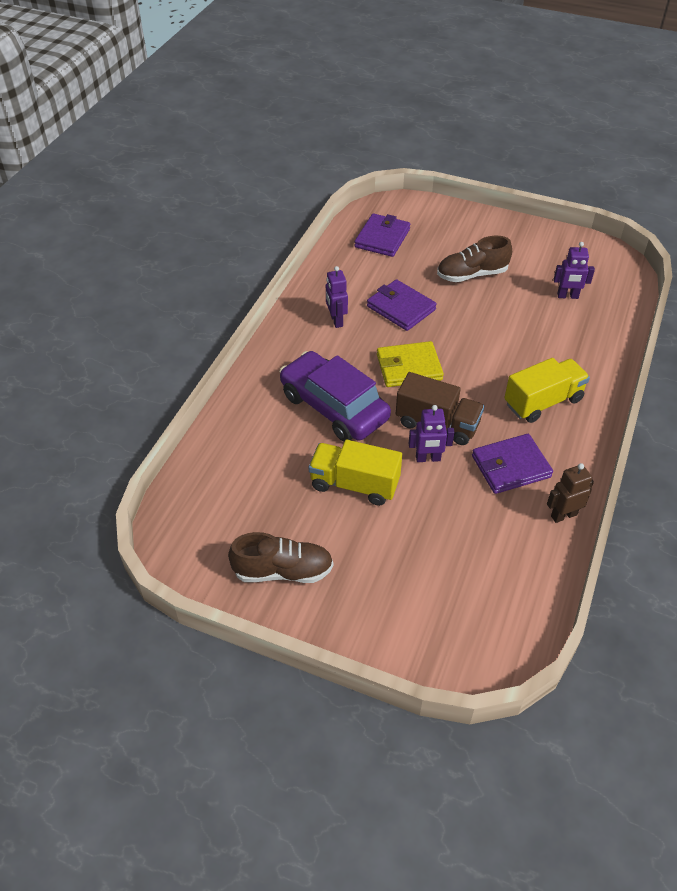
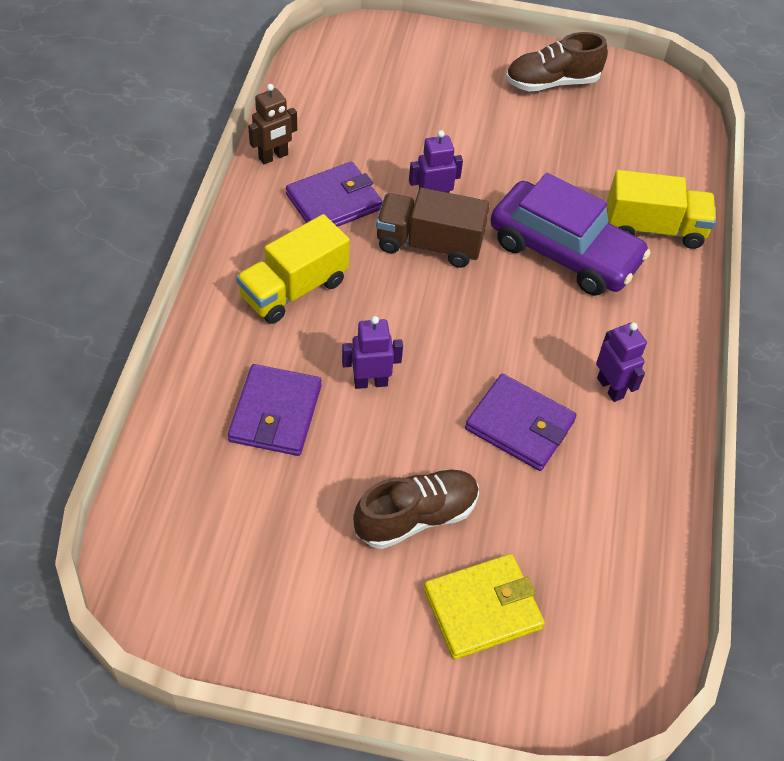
camera: 165 degrees right, 5 degrees up
yellow truck [309,440,402,506] -> yellow truck moved to [607,170,716,249]
purple wallet [354,213,410,257] -> purple wallet moved to [228,364,321,456]
yellow wallet [377,341,444,387] -> yellow wallet moved to [424,554,545,660]
purple robot [554,242,595,299] -> purple robot moved to [342,316,403,389]

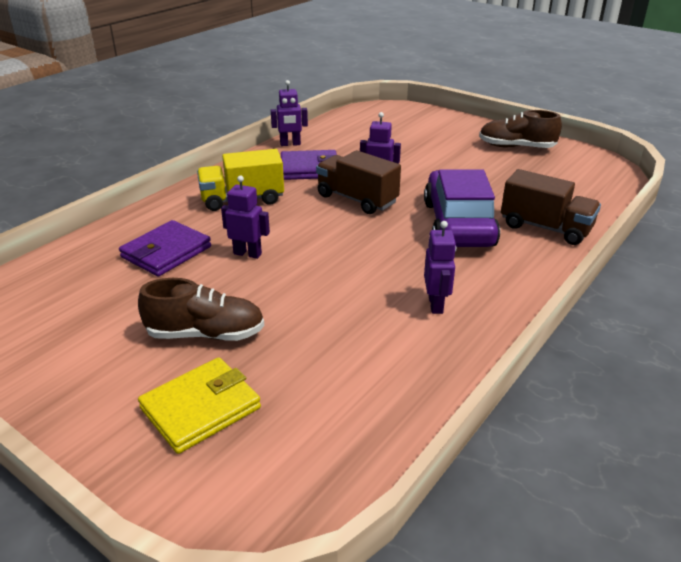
camera: 30 degrees right, 20 degrees down
brown robot [248,84,297,164] -> purple robot [271,80,308,146]
yellow wallet [424,554,545,660] -> yellow wallet turned 45 degrees counterclockwise [138,357,261,454]
purple wallet [465,374,576,471] -> none
purple car [490,173,650,296] -> purple car turned 150 degrees counterclockwise [424,169,500,247]
yellow truck [607,170,716,249] -> brown truck [501,169,601,245]

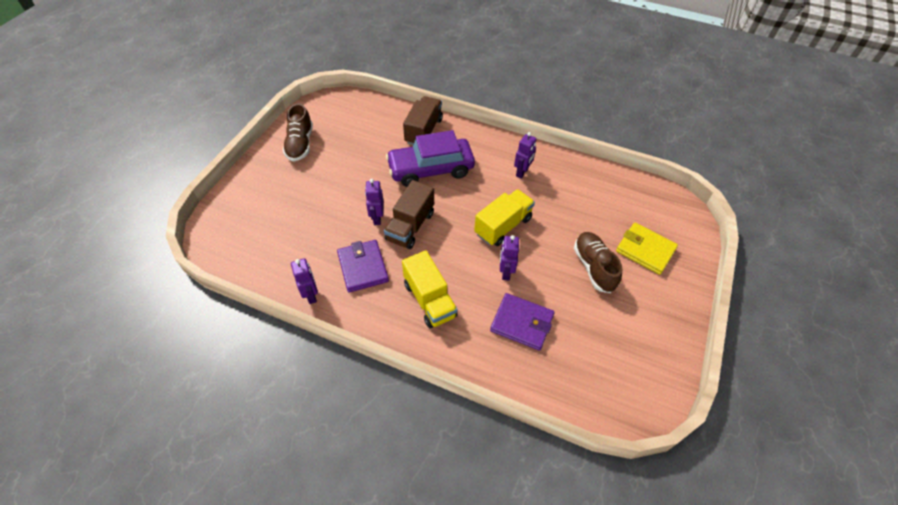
camera: 105 degrees left, 20 degrees up
purple robot [424,221,456,314] -> purple robot turned 135 degrees clockwise [514,132,536,178]
none -> yellow truck [474,189,535,246]

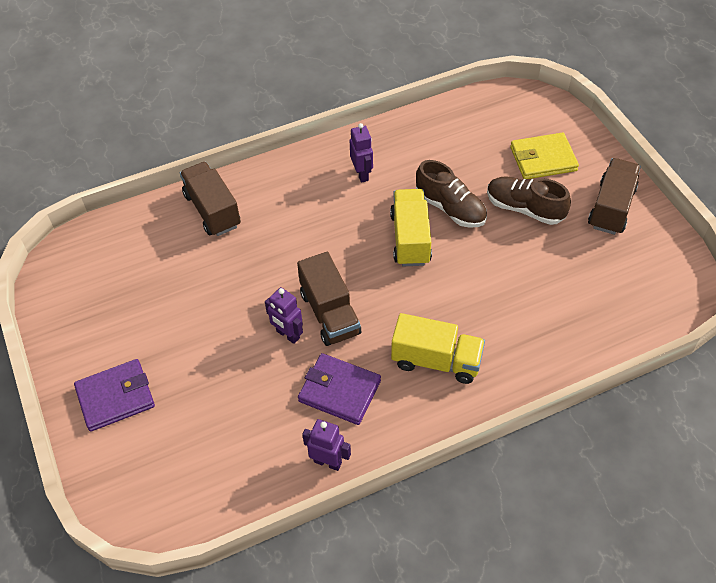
camera: 45 degrees left, 0 degrees up
brown shoe [283,103,313,162] -> brown shoe moved to [416,160,487,228]
purple car [386,130,475,187] -> none
purple wallet [490,293,554,351] -> purple wallet moved to [74,359,155,432]
purple robot [500,235,519,280] -> none
none -> brown truck [588,158,641,235]

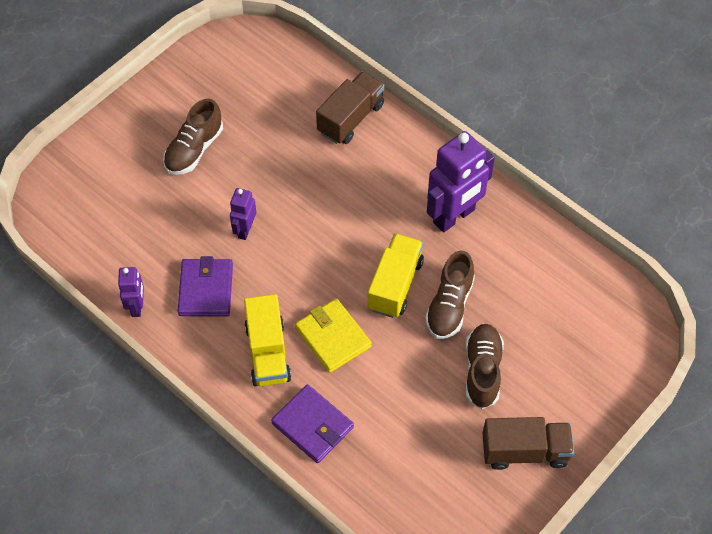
camera: 65 degrees right, 5 degrees up
purple wallet [74,359,155,432] -> purple wallet moved to [271,385,354,463]
brown truck [297,252,361,346] -> none
purple robot [350,123,373,183] -> purple robot [427,131,495,233], size x1.92
yellow truck [390,189,432,266] -> yellow truck turned 45 degrees counterclockwise [368,233,424,318]
yellow wallet [510,132,579,179] -> yellow wallet moved to [295,298,372,373]
none -> brown shoe [163,99,223,175]

